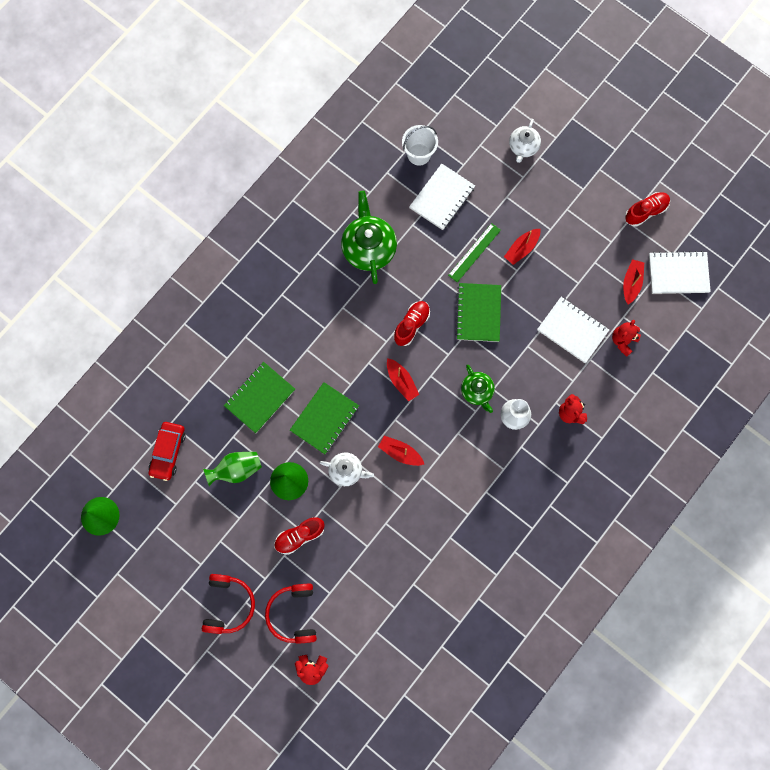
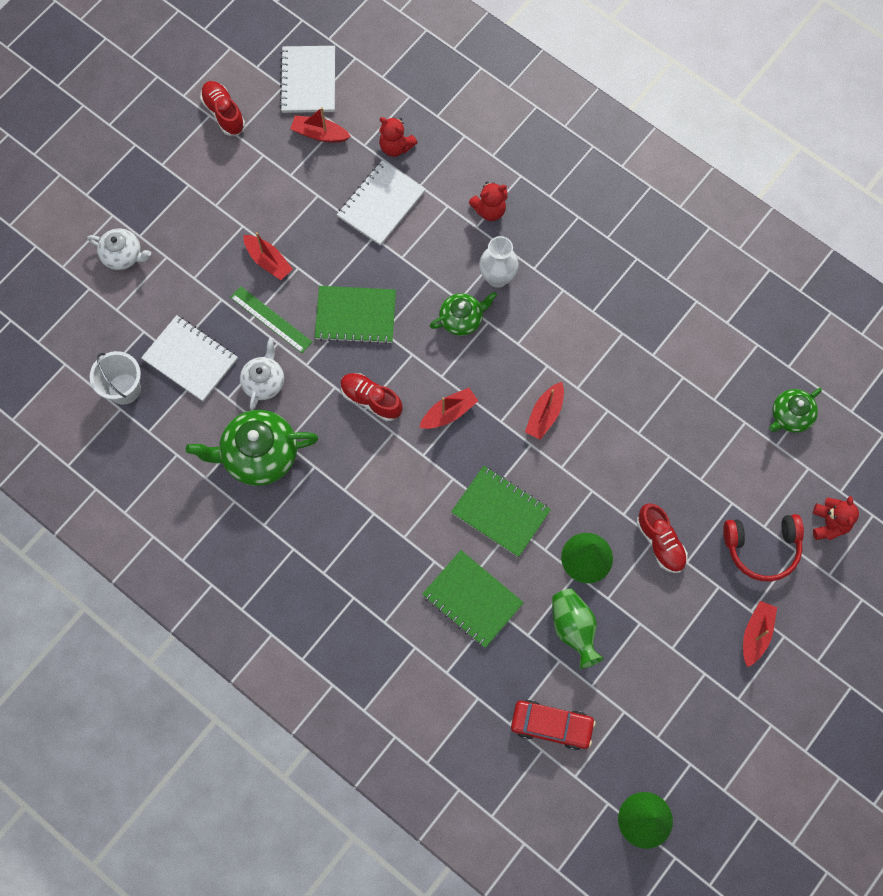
camera: 90 degrees left, 5 degrees down
red headphones [202,574,255,634] -> red boat [743,601,777,667]
white teapot [319,452,374,486] -> white teapot moved to [240,338,284,410]
none -> green teapot [769,388,822,433]

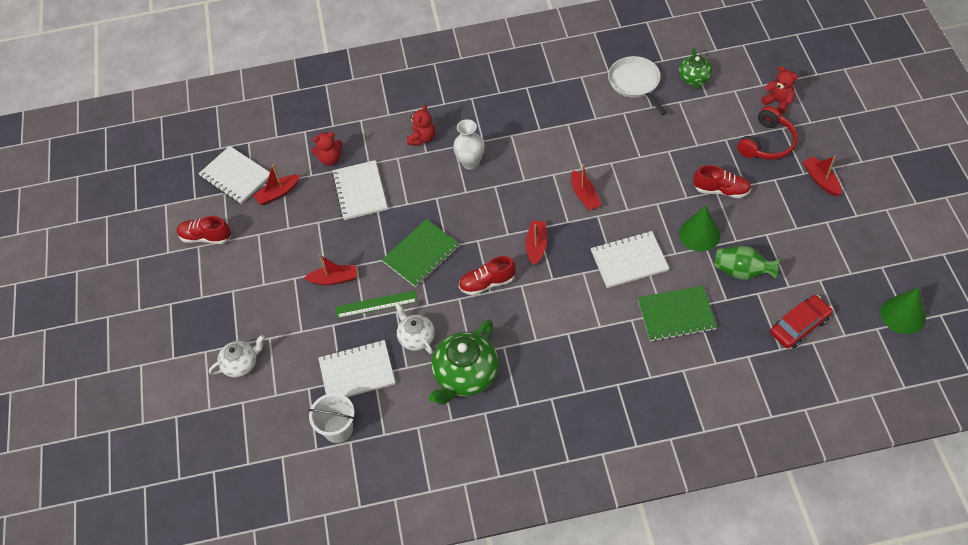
camera: 45 degrees left, 15 degrees down
green teapot [430,292,497,336] -> none
green notebook [451,466,551,557] -> white notebook [591,231,669,288]
none -> white pan [608,56,667,115]

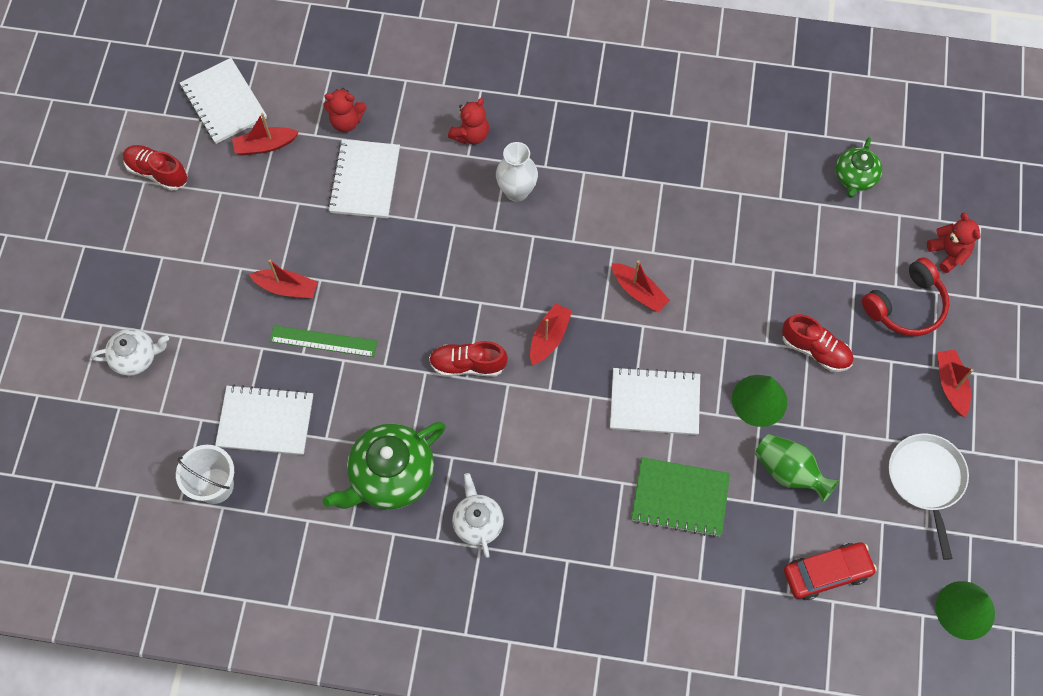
camera: 15 degrees right, 10 degrees up
green notebook [382,219,460,287] -> none
white teapot [395,302,435,354] -> white teapot moved to [452,473,504,558]
red boat [571,164,601,211] -> red boat turned 45 degrees counterclockwise [612,260,670,313]
white pan [608,56,667,115] -> white pan moved to [889,434,969,560]

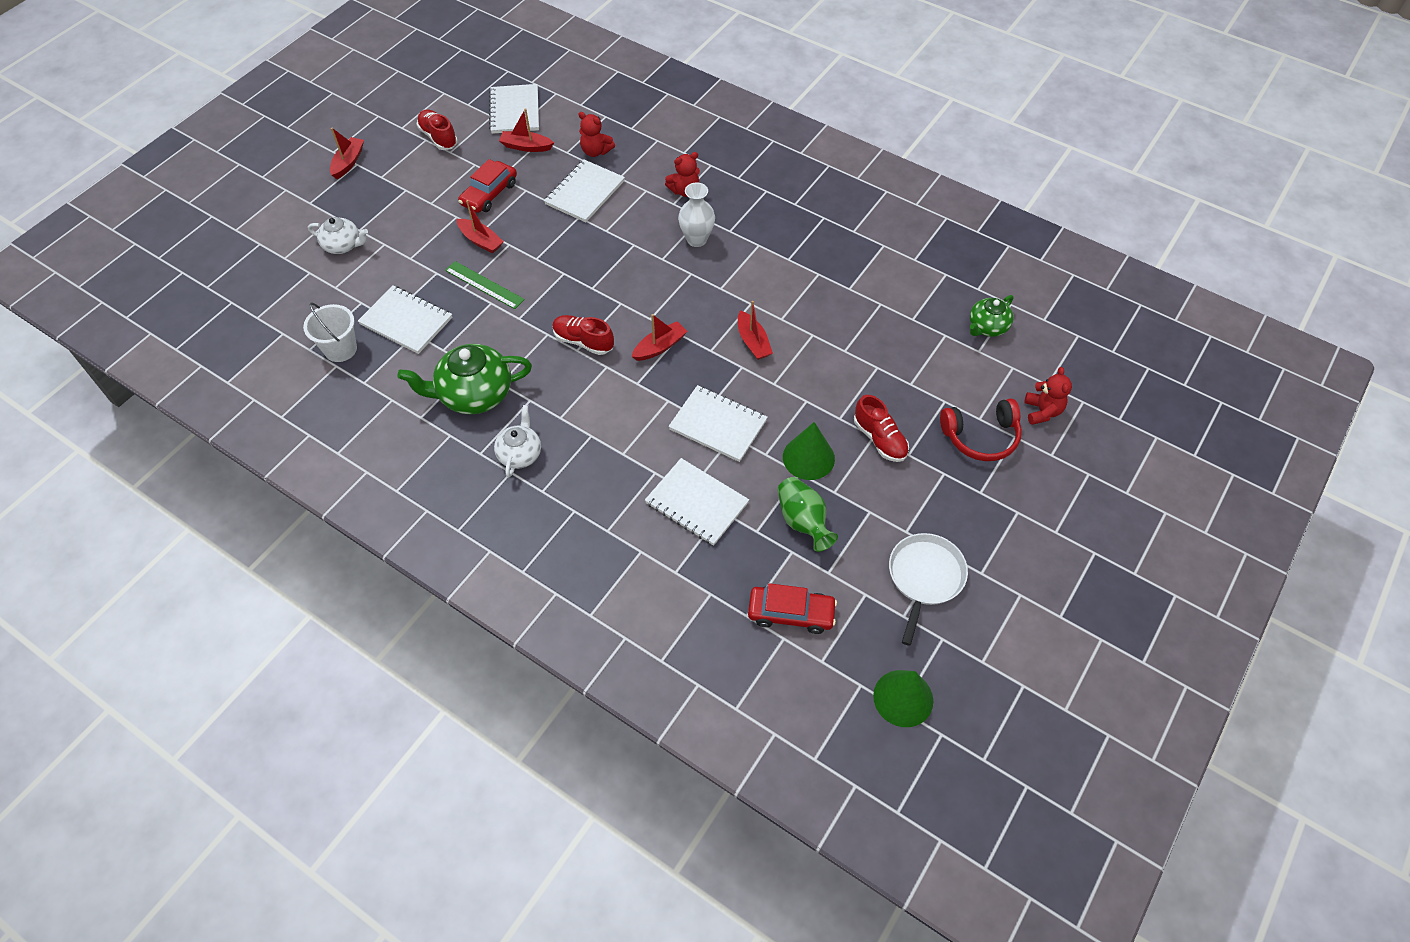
camera: 25 degrees right, 10 degrees down
green notebook [631,457,730,537] -> white notebook [645,458,749,546]
red boat [937,350,973,417] -> red boat moved to [330,128,364,179]
none -> red car [458,159,517,213]

